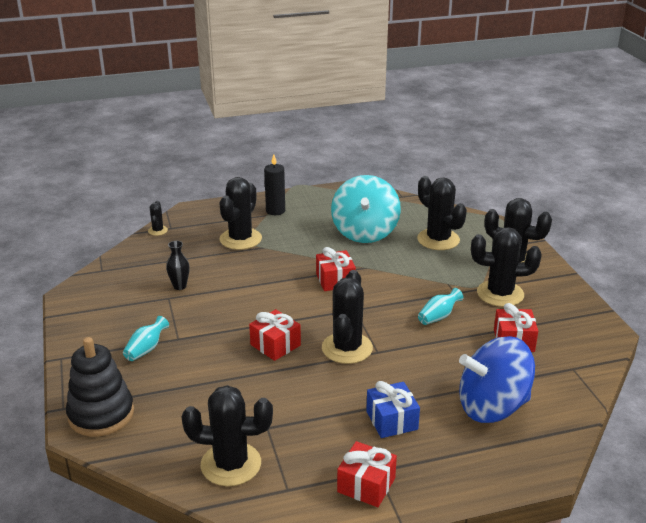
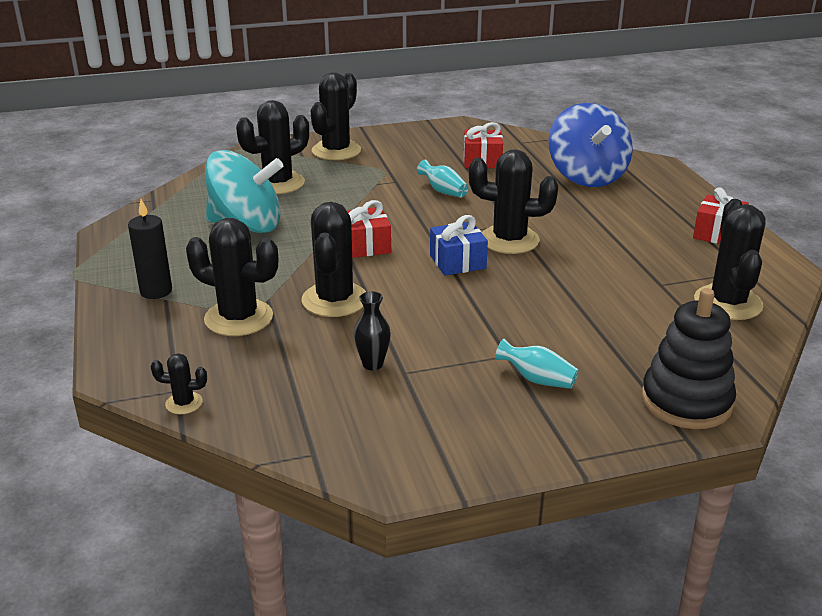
camera: 90 degrees left, 0 degrees up
red gift [249,309,301,361] -> none
blue gift [366,381,420,438] -> blue gift moved to [430,215,488,276]
black cactus [471,227,542,307] -> black cactus moved to [302,202,366,317]

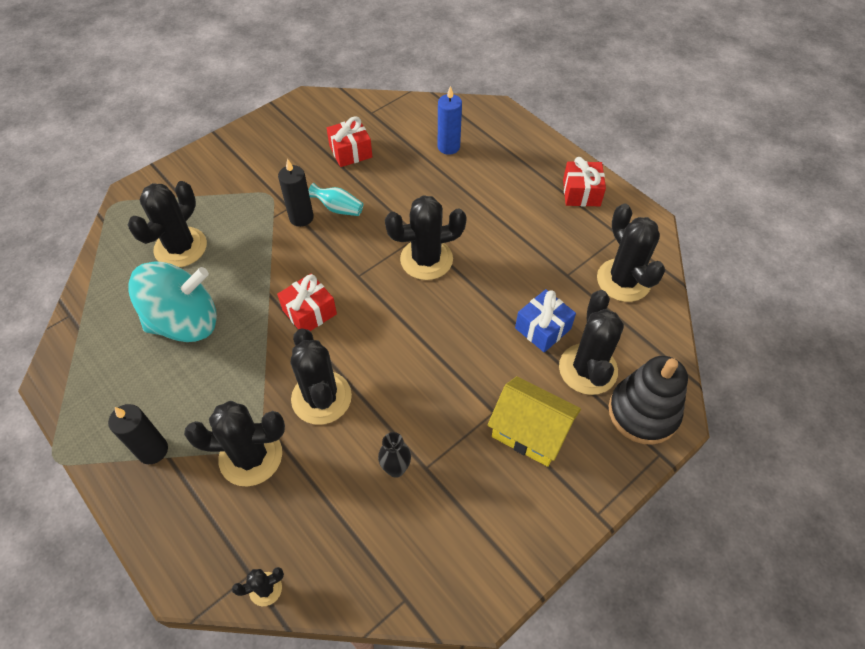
camera: 25 degrees left, 25 degrees up
black cactus [310,72,361,160] -> black cactus moved to [559,290,624,395]
blue gift [430,215,488,276] -> blue gift moved to [515,289,576,352]
turquoise vase [495,339,579,389] -> yellow house [487,376,581,467]
blue spinning top [549,103,633,187] -> blue candle [438,86,462,155]
none -> black candle [278,159,314,227]

